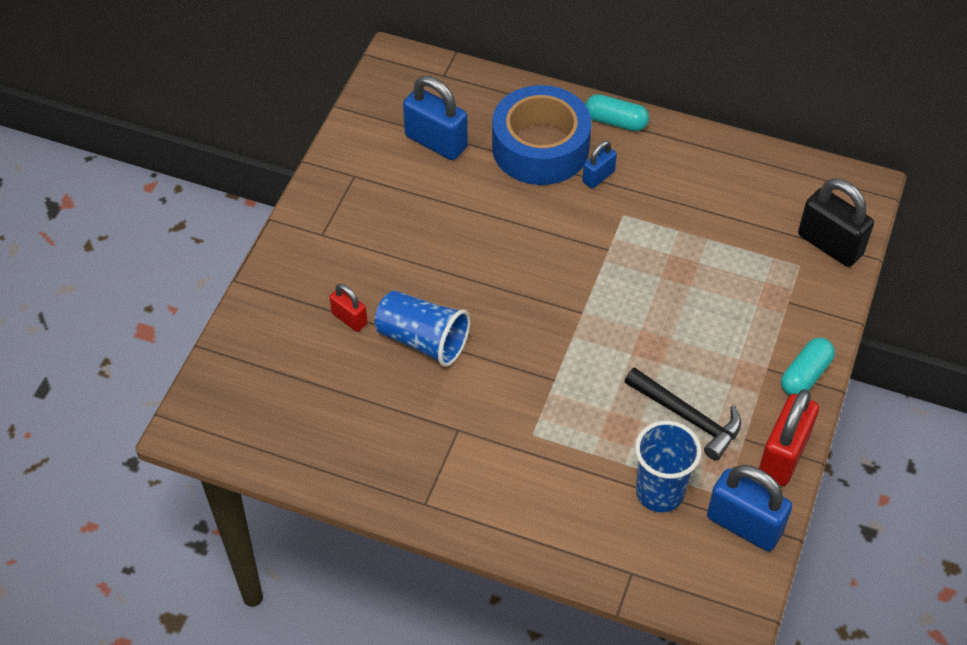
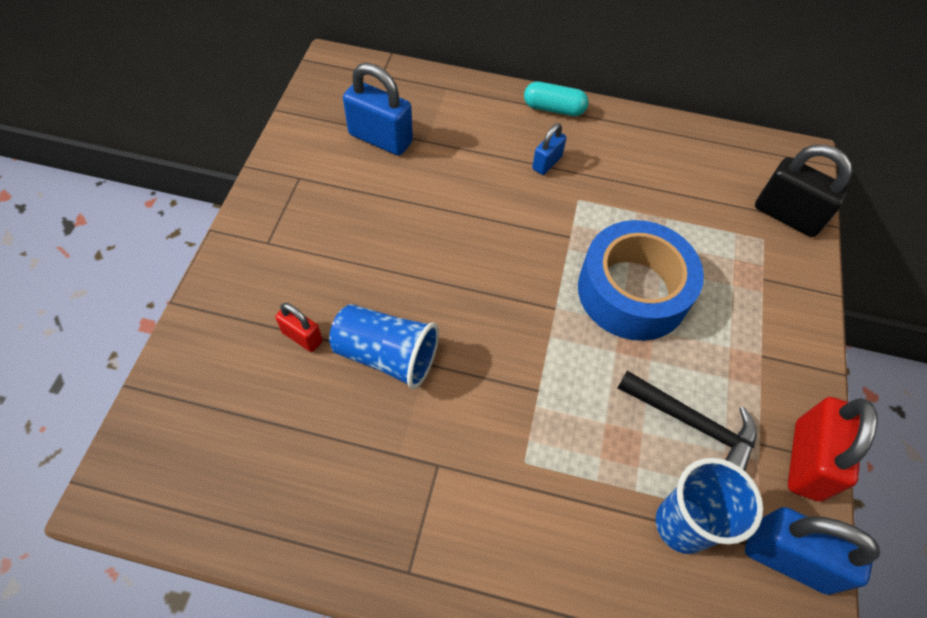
camera: 10 degrees left, 5 degrees up
blue tape [492,85,592,185] -> blue tape moved to [578,220,704,341]
turquoise capsule [781,338,835,395] -> none

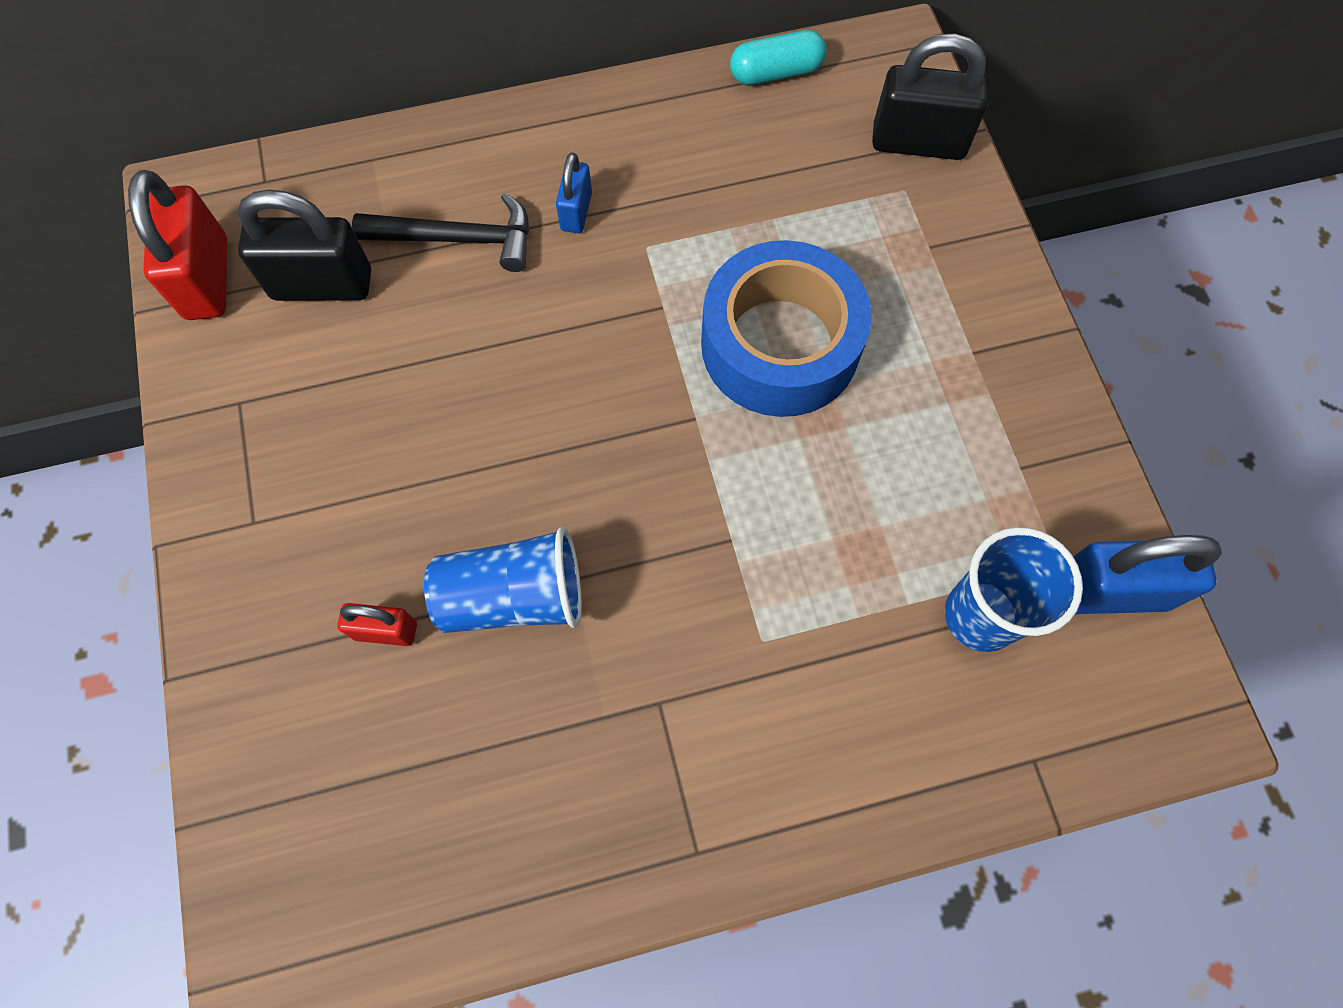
camera: 25 degrees left, 10 degrees up
blue padlock [343,63,413,156] -> black padlock [237,189,371,301]
turquoise capsule [524,82,589,116] -> turquoise capsule moved to [730,30,827,85]
black hammer [618,371,757,471] -> black hammer moved to [352,193,529,272]
red padlock [788,397,878,502] -> red padlock moved to [128,170,228,320]

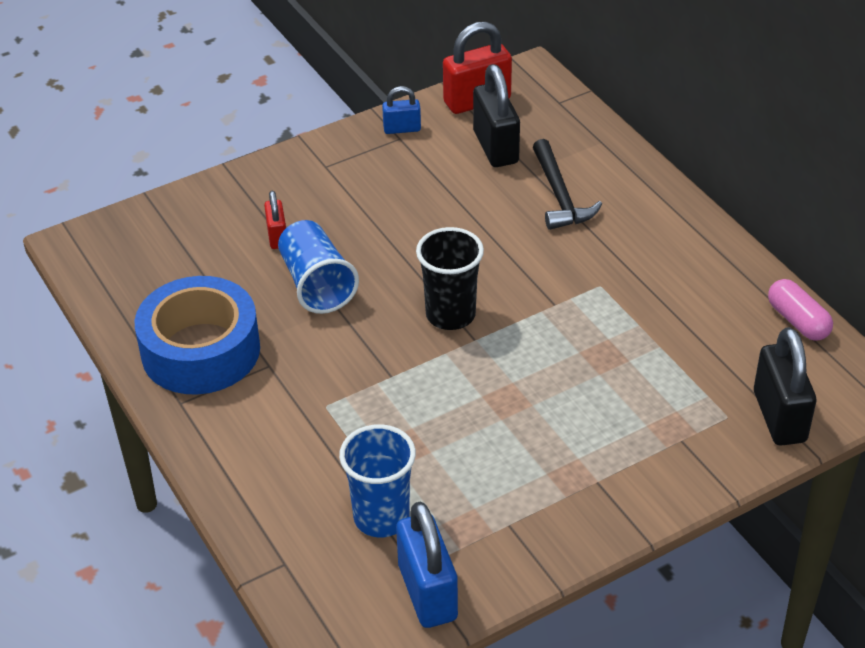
camera: 75 degrees right, 25 degrees down
blue padlock [556,152,592,233] -> blue padlock moved to [382,86,421,134]
blue tape [701,240,872,417] -> blue tape moved to [135,276,260,395]
turquoise capsule [730,30,827,85] -> pink capsule [768,279,833,341]
none -> black cup [416,227,484,330]

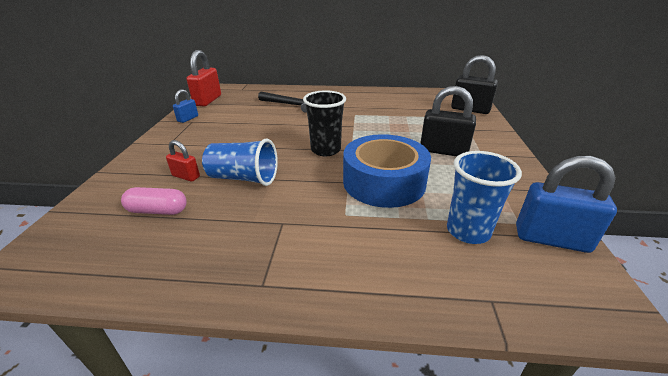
camera: 55 degrees left, 10 degrees down
blue tape [135,276,260,395] -> blue tape moved to [343,134,431,208]
black padlock [473,64,520,167] -> black padlock moved to [420,86,476,156]
pink capsule [768,279,833,341] -> pink capsule moved to [121,187,187,215]

